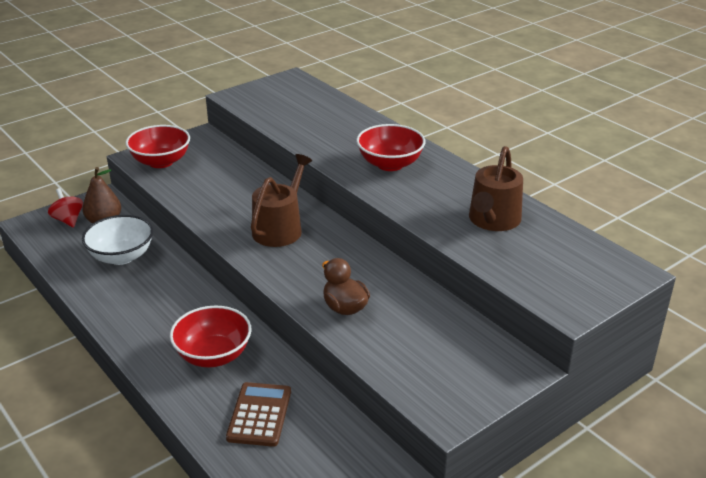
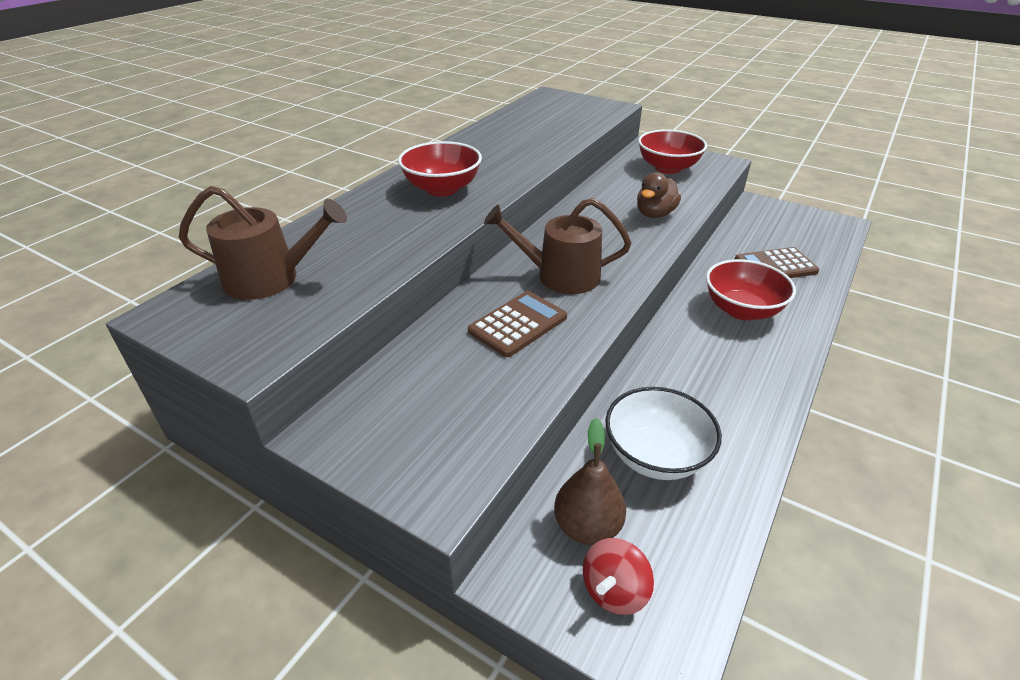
camera: 110 degrees left, 5 degrees up
red bowl [126,125,190,168] -> red bowl moved to [638,129,707,174]
brown watering can [469,146,523,231] -> brown watering can moved to [179,186,347,300]
none -> brown calculator [468,291,567,357]

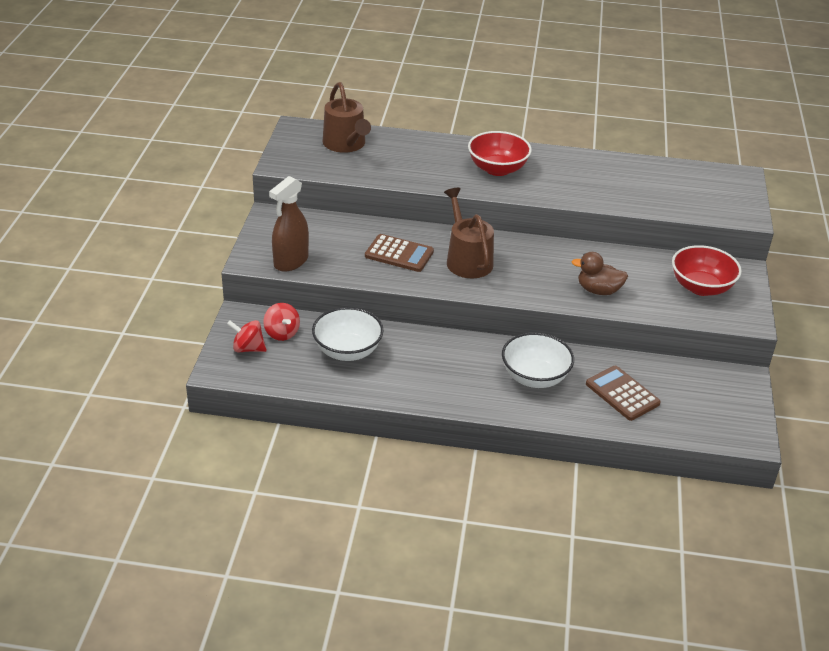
camera: 65 degrees right, 0 degrees up
brown pear [554,418,626,545] -> red spinning top [263,303,300,341]
red bowl [706,259,796,320] -> white bowl [502,332,574,388]
none -> brown spray bottle [269,176,309,272]

